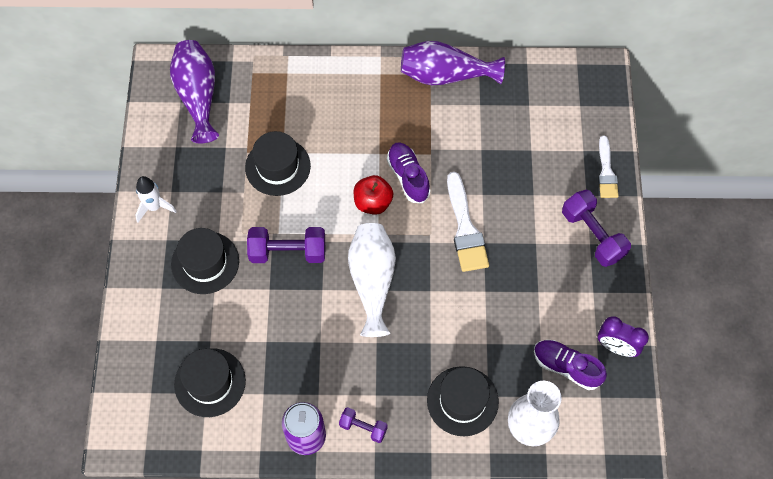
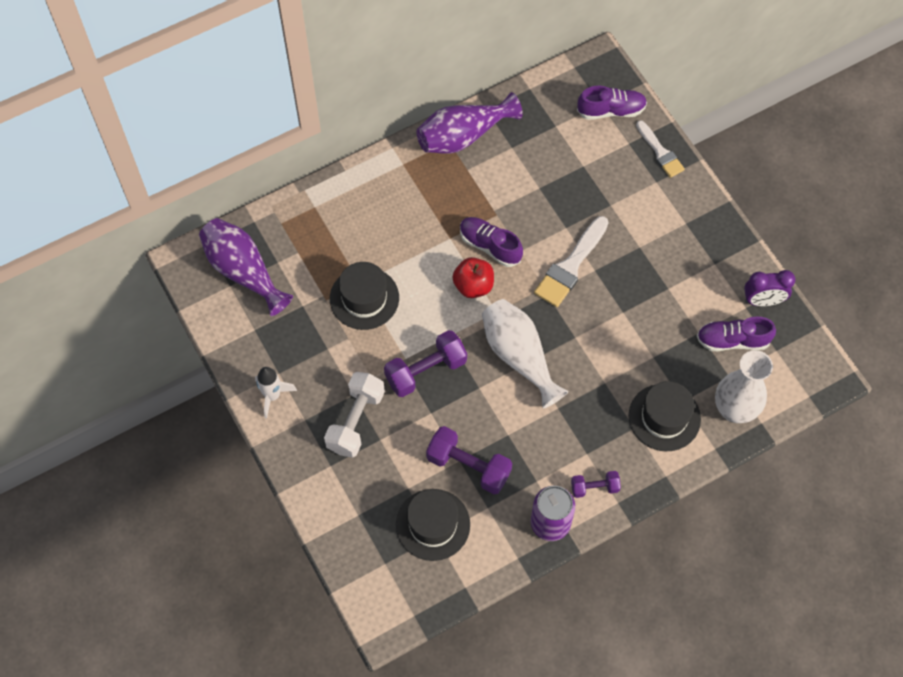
camera: 30 degrees left, 0 degrees up
black hat [171,228,239,294] -> white dumbbell [324,372,385,458]
white brush [447,172,489,272] -> white brush turned 75 degrees clockwise [534,216,609,307]
purple dumbbell [562,190,631,267] -> purple dumbbell moved to [426,426,512,494]
none -> purple shoe [577,86,647,120]

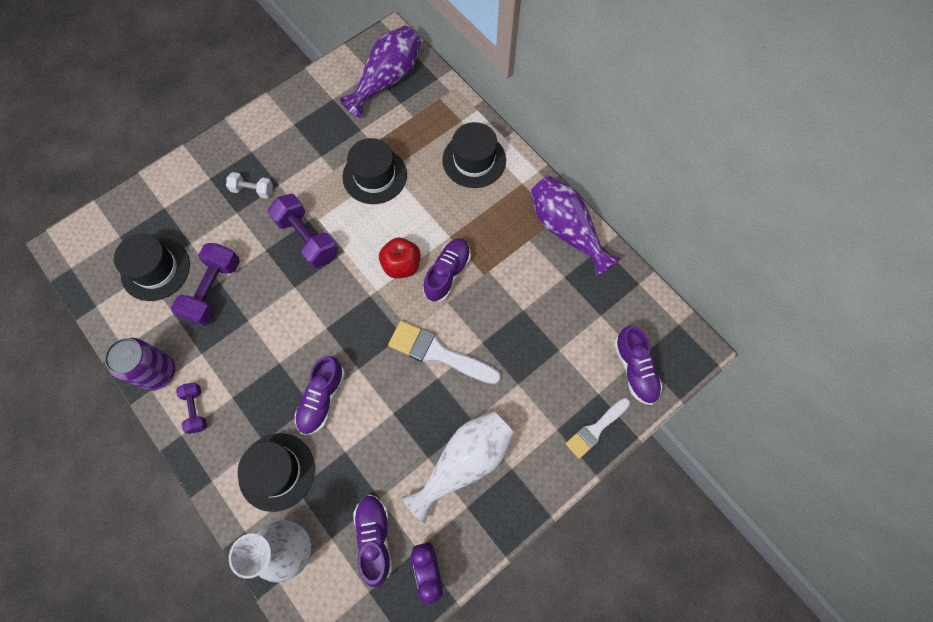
camera: 80 degrees right, 5 degrees up
white rocket [255,367,297,419] -> none
white dumbbell [324,372,385,458] -> white dumbbell [226,172,273,199], size x0.57
white vase [482,299,569,409] -> white vase moved to [402,411,515,523]
none -> purple shoe [295,356,345,435]
none -> black hat [442,122,506,188]

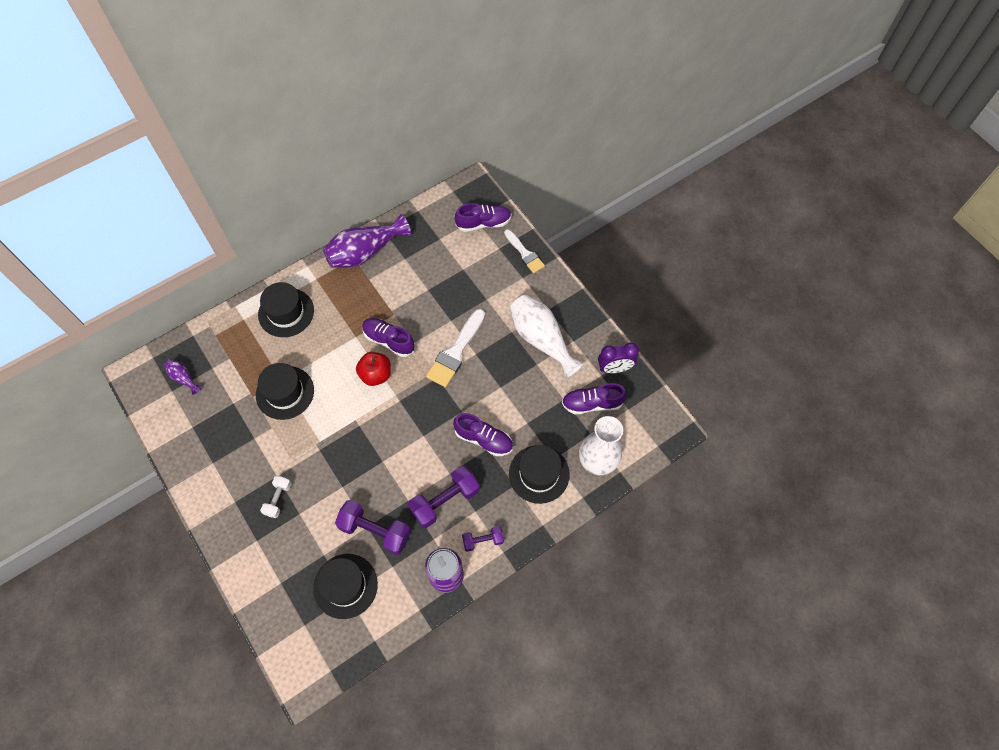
camera: 85 degrees left, 5 degrees down
purple dumbbell [268,194,338,268] -> purple dumbbell moved to [408,466,480,528]
purple vase [340,26,421,118] -> purple vase [164,359,201,395], size x0.46

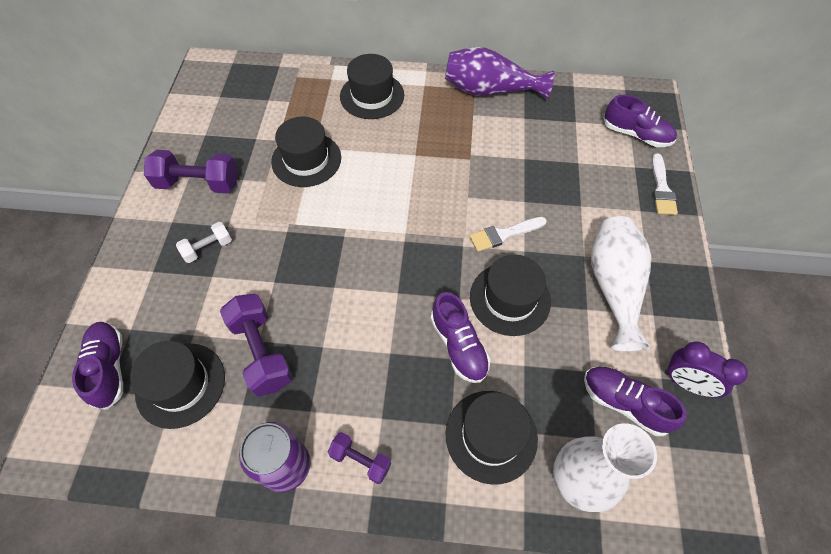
camera: 40 degrees right, 5 degrees down
purple vase [164,359,201,395] -> none
red apple [356,352,391,386] -> none
purple shoe [362,318,415,357] -> purple shoe moved to [72,322,123,410]
purple dumbbell [408,466,480,528] -> purple dumbbell moved to [144,150,238,193]
white brush [426,309,485,387] -> white brush [469,217,547,252], size x0.65
none -> black hat [470,255,551,336]

